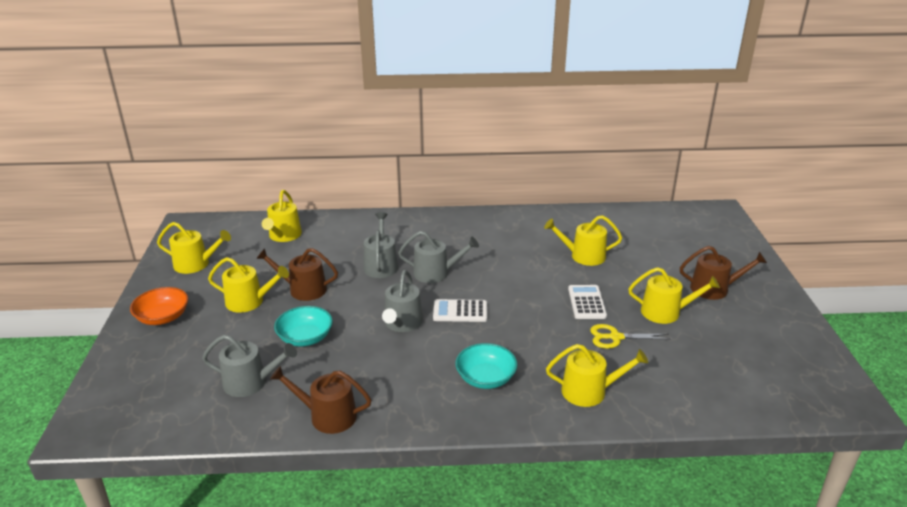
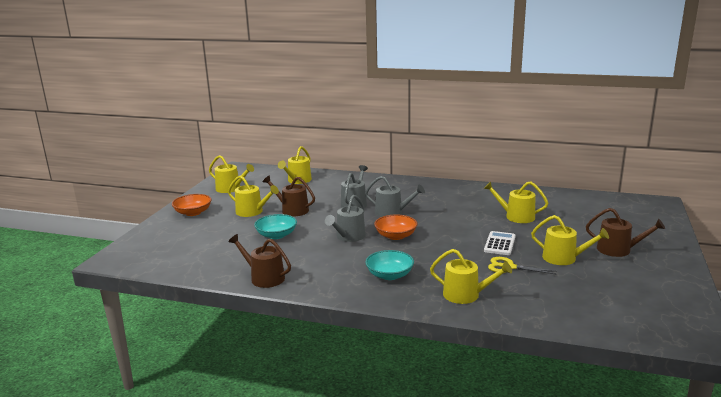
camera: 20 degrees right, 10 degrees down
grey watering can [202,335,297,397] -> none
white calculator [433,299,487,322] -> orange bowl [374,214,418,240]

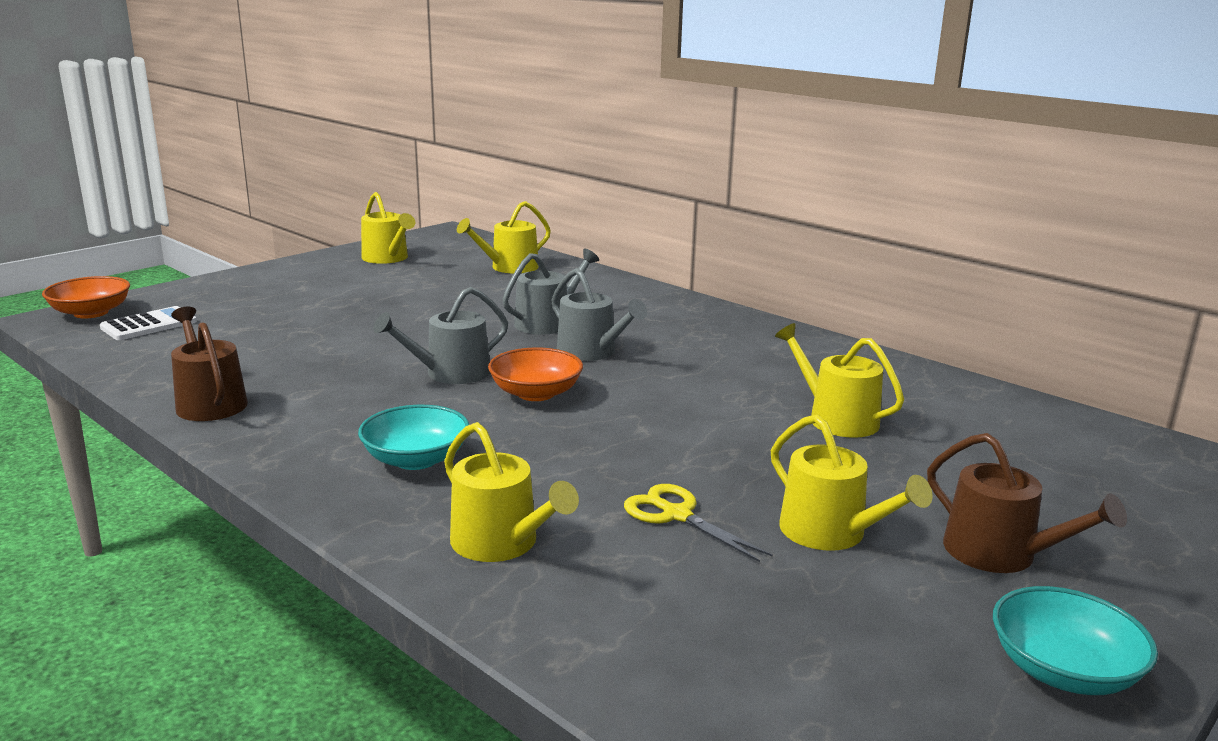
camera: 25 degrees right, 0 degrees up
orange bowl [172,194,212,216] -> orange bowl moved to [42,276,130,318]
yellow watering can [228,176,279,217] -> none
turquoise bowl [254,214,297,239] -> turquoise bowl moved to [993,586,1158,695]
brown watering can [263,175,315,216] -> none
white calculator [484,231,516,255] -> white calculator moved to [100,306,197,340]

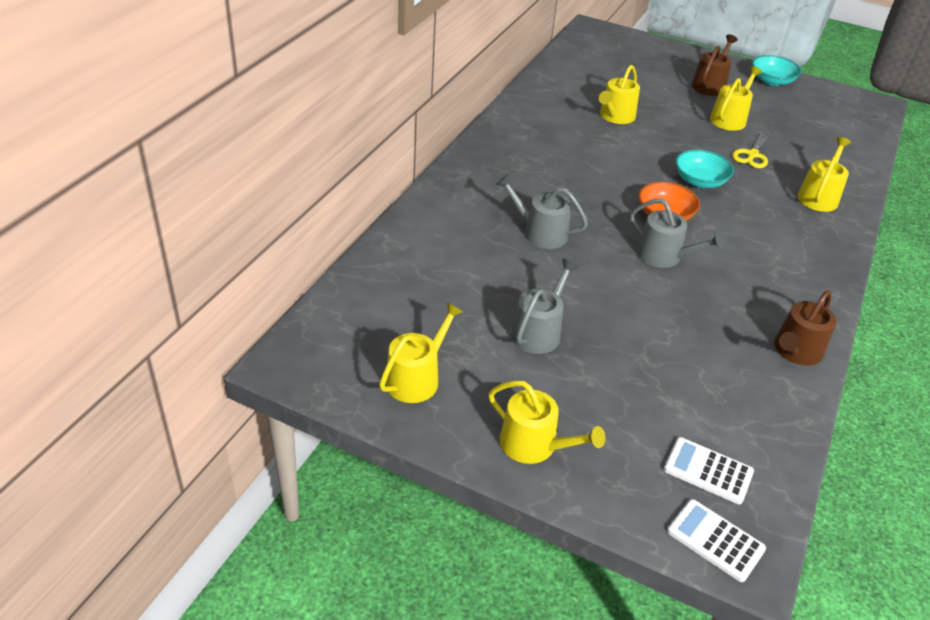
camera: 110 degrees left, 20 degrees up
orange bowl [42,276,130,318] -> white calculator [667,499,766,582]
turquoise bowl [358,405,469,470] -> turquoise bowl moved to [676,150,734,188]
yellow watering can [457,201,551,274] -> yellow watering can moved to [488,381,605,464]
grey watering can [551,268,647,361] -> grey watering can moved to [511,259,579,354]

